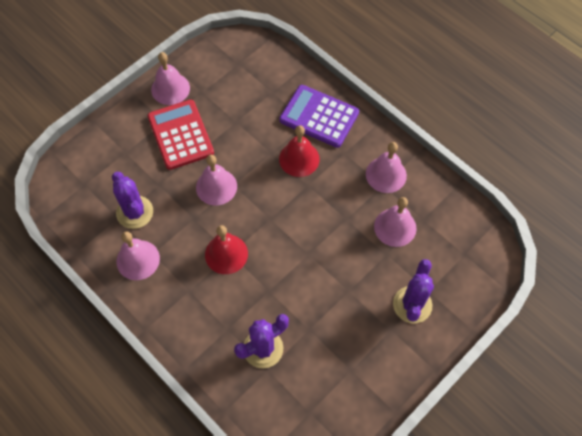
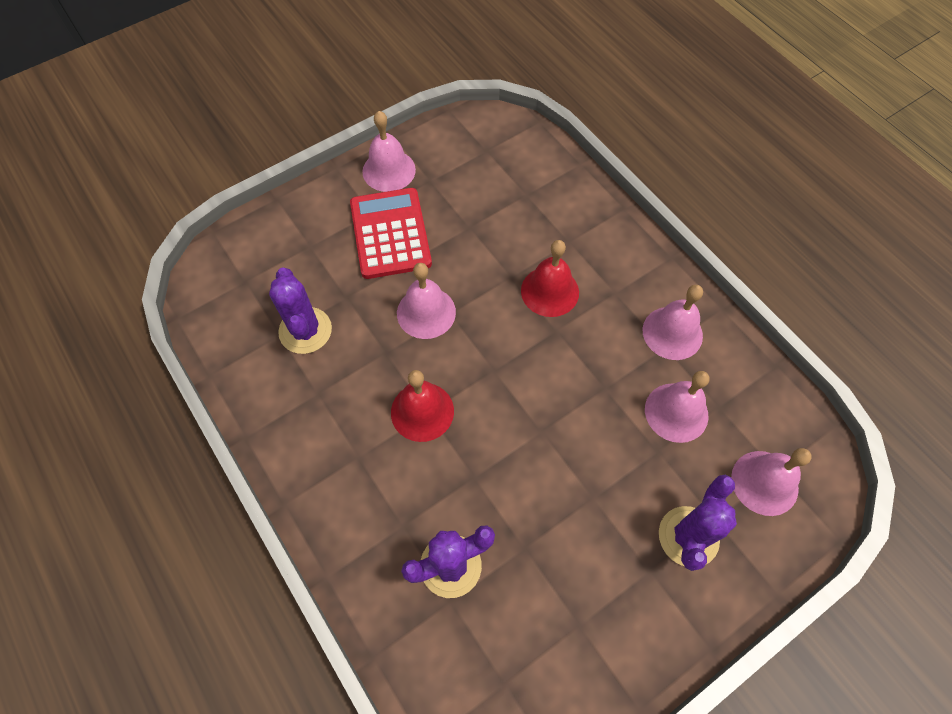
camera: 10 degrees right, 0 degrees up
pink bell [117,231,160,280] -> pink bell moved to [731,448,811,516]
purple calculator [279,85,359,148] -> none

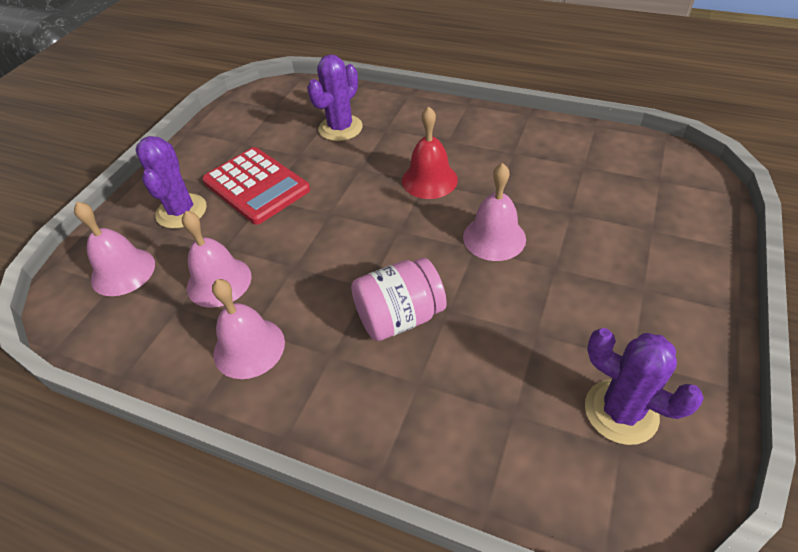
camera: 150 degrees right, 15 degrees down
purple cactus [269,267,332,354] -> purple cactus moved to [585,328,704,445]
red calculator [350,188,432,279] -> red calculator moved to [202,147,310,225]
pink bell [362,111,416,192] -> none
red bell [521,240,579,317] -> pink jar [351,258,447,341]

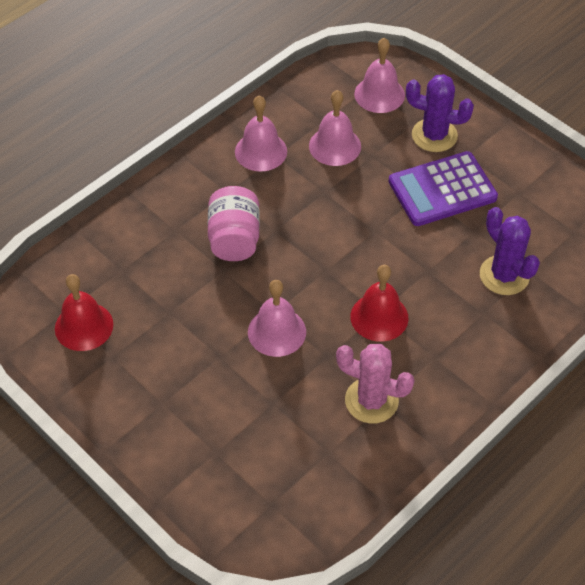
camera: 110 degrees right, 5 degrees up
red calculator [202,147,310,225] -> purple calculator [389,151,498,226]
purple cactus [585,328,704,445] -> red bell [55,274,113,351]
none -> pink cactus [336,344,415,424]

